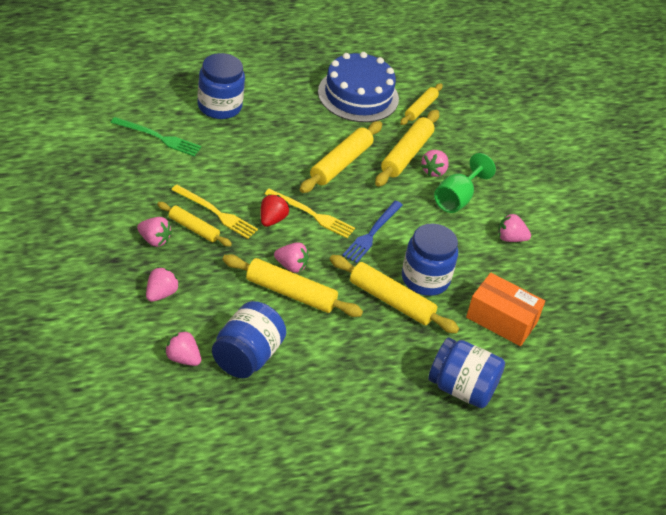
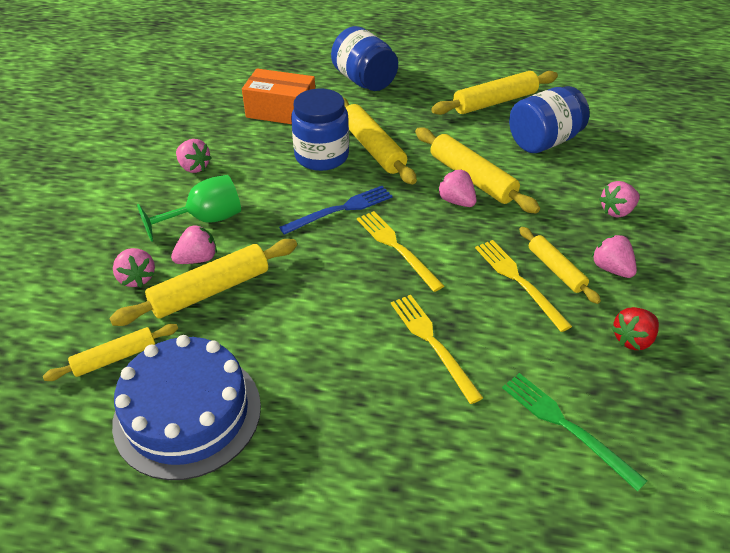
camera: 145 degrees left, 0 degrees up
pink strawberry [164,330,201,366] -> pink strawberry moved to [113,248,155,287]
blue jar [197,53,245,119] -> none
red strawberry [260,194,289,227] -> red strawberry moved to [611,307,659,350]
yellow rolling pin [300,121,382,193] -> yellow rolling pin moved to [431,71,558,115]
orange box [466,273,545,346] -> orange box turned 45 degrees counterclockwise [242,69,315,124]
none -> yellow fork [391,295,483,404]

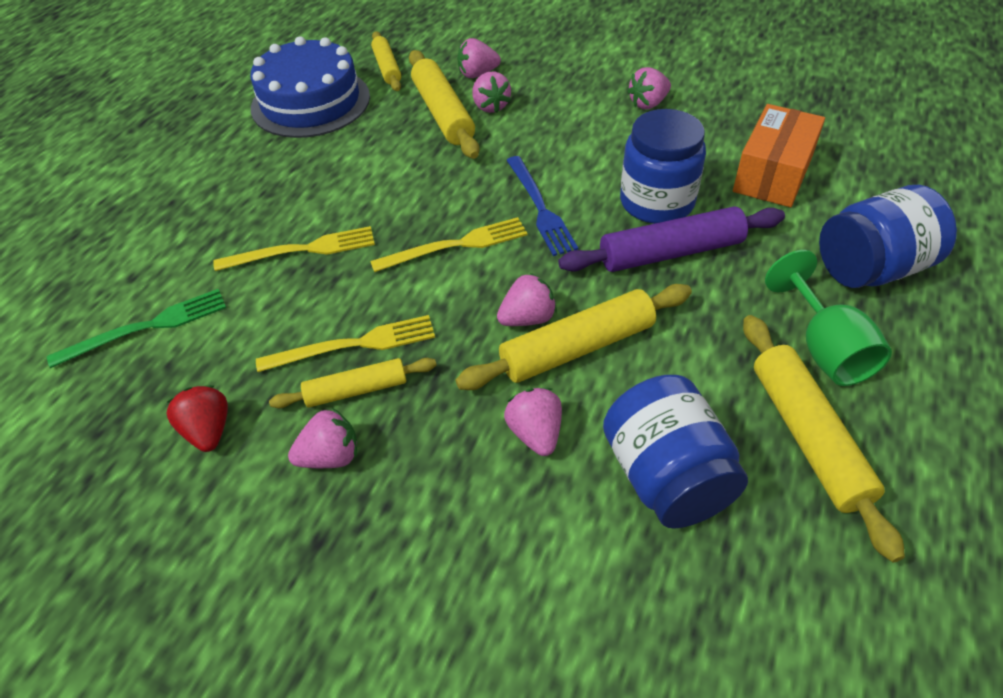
camera: 105 degrees right, 5 degrees up
green goblet [137,175,241,242] -> green goblet moved to [765,250,892,386]
yellow rolling pin [343,98,417,185] -> purple rolling pin [558,207,785,272]
pink strawberry [599,181,640,217] -> pink strawberry moved to [504,388,562,456]

